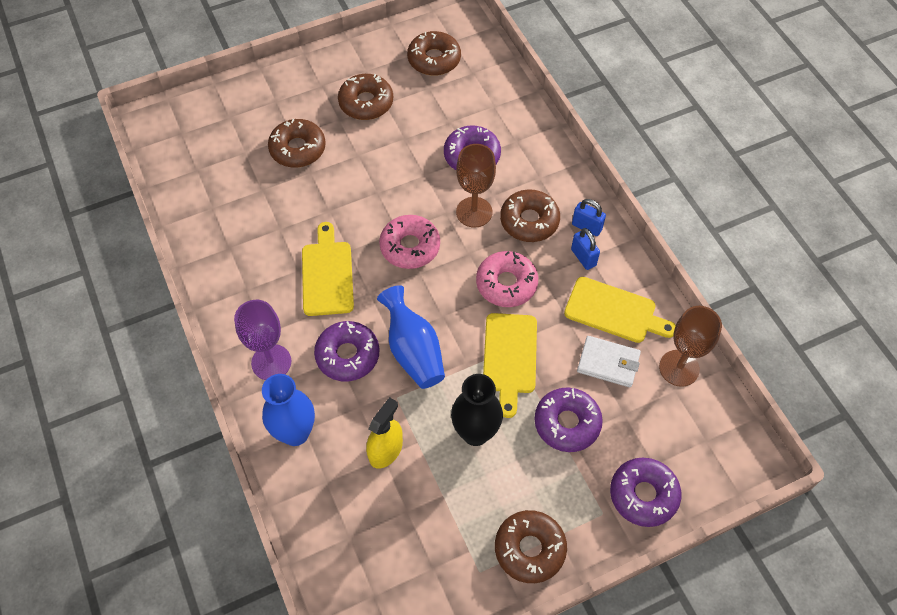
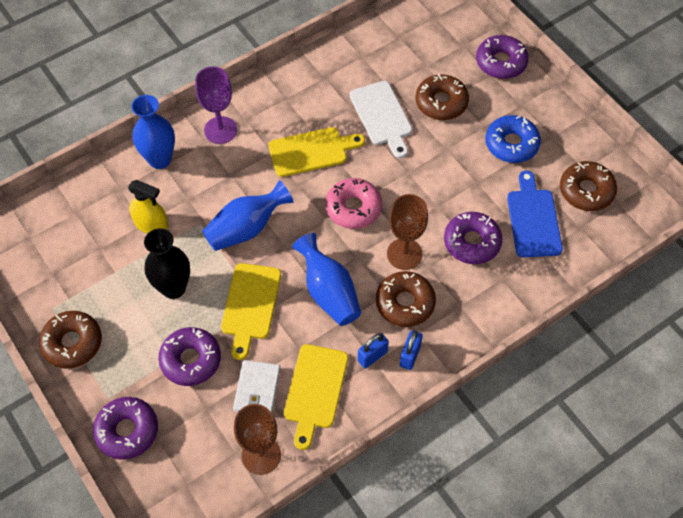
camera: 80 degrees right, 0 degrees up
purple donut [314,321,380,381] -> purple donut moved to [476,35,529,79]
brown donut [338,74,393,120] -> blue donut [485,115,541,163]
pink donut [476,251,538,307] -> blue vase [292,233,361,326]
yellow cutting board [483,313,537,418] -> yellow cutting board turned 75 degrees counterclockwise [221,263,281,360]
none -> white cutting board [350,81,412,158]
none -> blue cutting board [507,171,563,257]

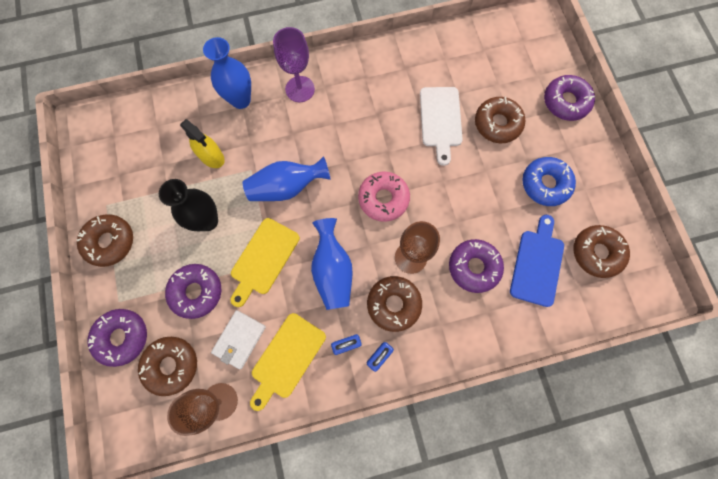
camera: 20 degrees right, 15 degrees up
yellow cutting board [268,127,365,177] -> none
none -> brown donut [138,337,197,396]

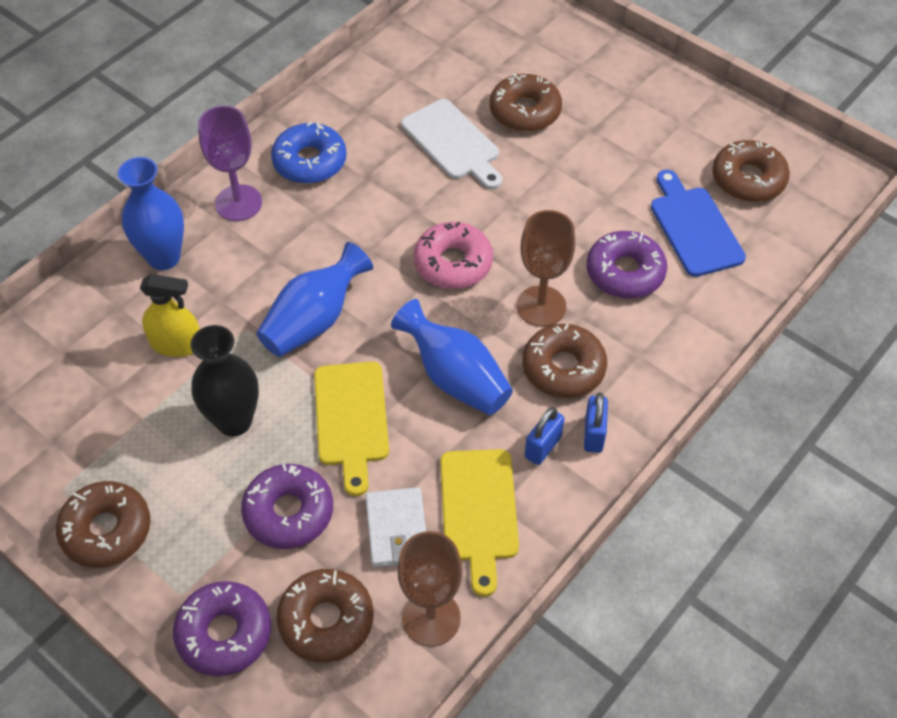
camera: 35 degrees left, 20 degrees down
blue donut [522,157,576,206] -> blue donut moved to [271,122,347,184]
purple donut [544,75,595,121] -> none

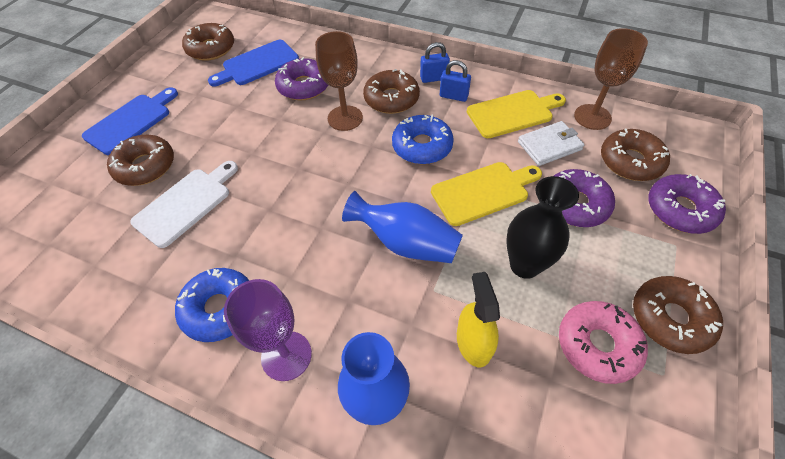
camera: 105 degrees left, 0 degrees up
blue vase [391,299,513,415] -> blue donut [392,114,454,164]
pink donut [413,222,493,289] -> pink donut moved to [559,301,648,384]
none -> blue cutting board [82,87,178,155]

